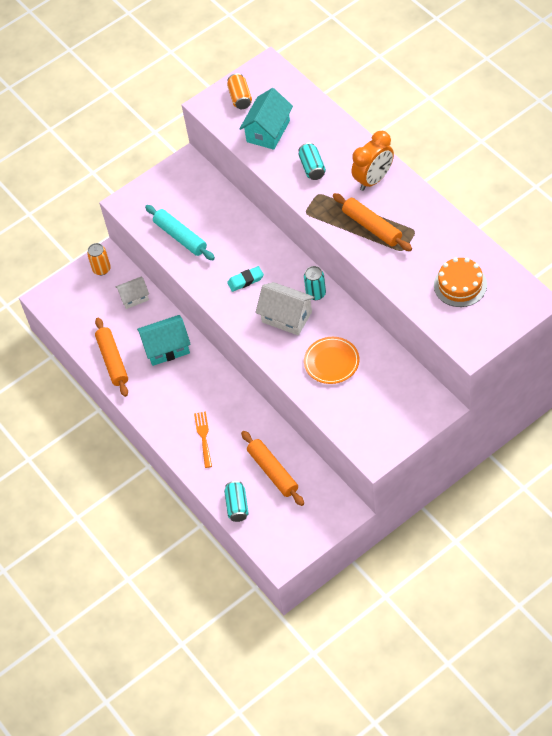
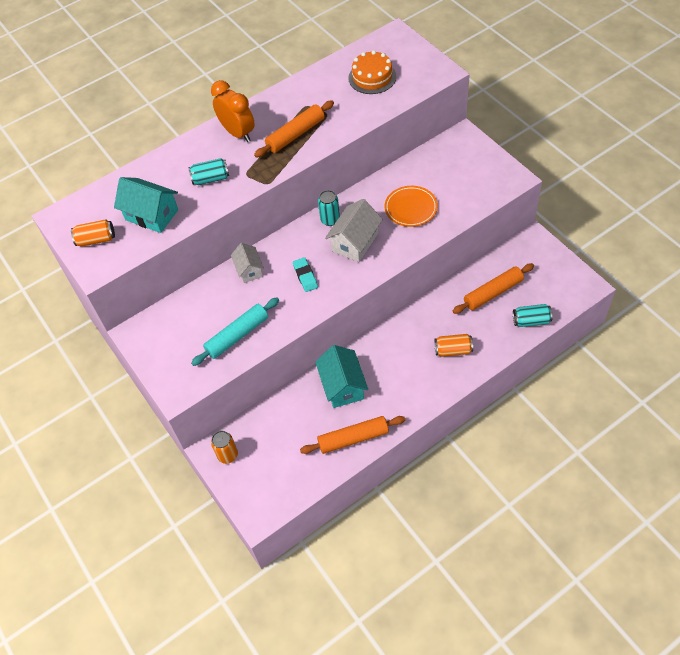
camera: 90 degrees left, 0 degrees up
white house [116,277,149,309] -> white house moved to [231,243,264,283]
orange fork [194,411,212,468] -> orange can [434,334,473,357]

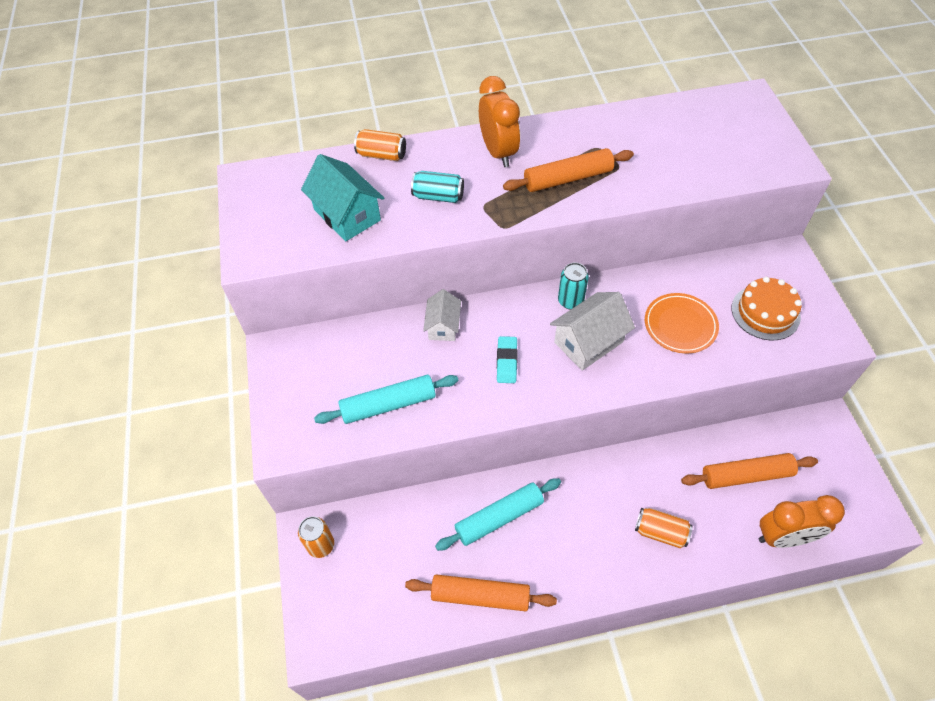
camera: 20 degrees right, 0 degrees up
orange can [71,219,115,247] -> orange can moved to [354,129,406,161]
turquoise house [315,345,368,408] -> turquoise rolling pin [435,478,561,551]
orange cake [348,50,397,94] -> orange cake moved to [732,277,802,340]
turquoise can [513,304,553,327] -> orange clock [759,495,845,548]

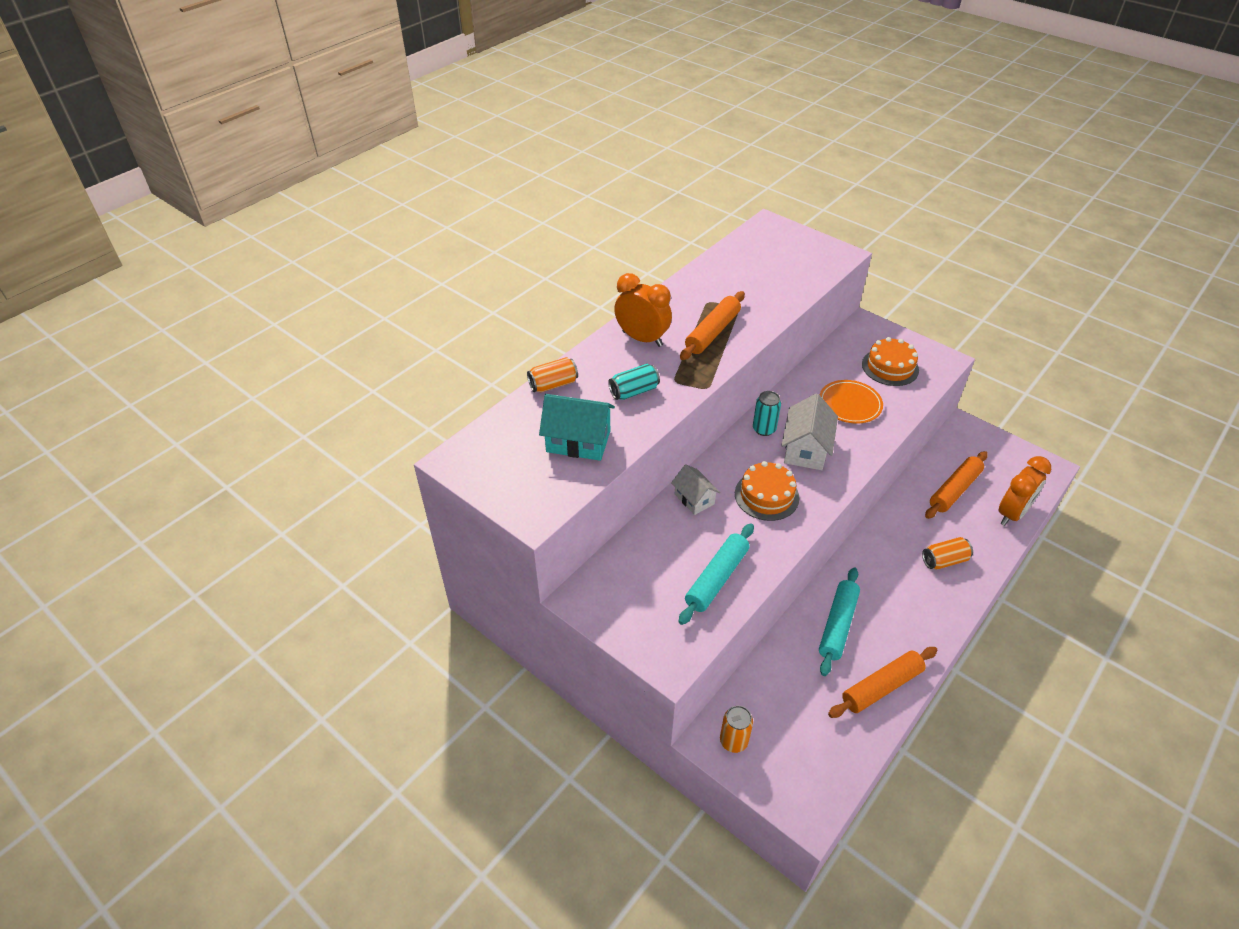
camera: 40 degrees left, 10 degrees down
turquoise eraser [497,336,518,383] -> orange cake [735,461,799,521]

